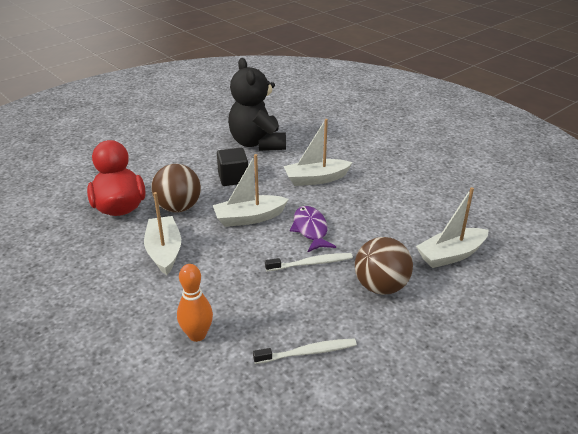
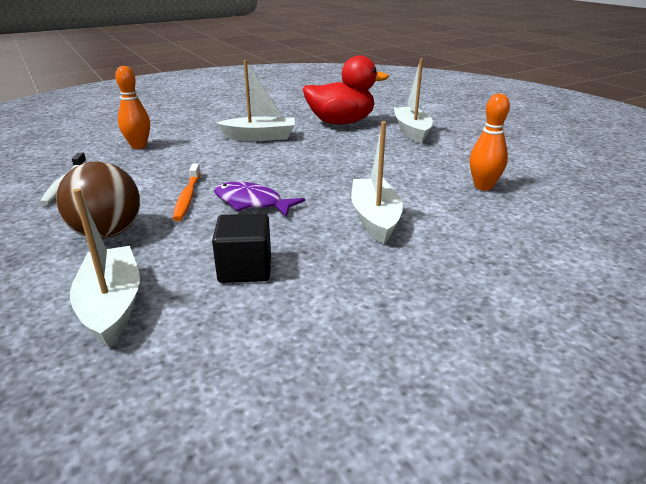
camera: 100 degrees right, 5 degrees down
brown ball [151,164,201,213] -> none
white boat [213,154,289,227] -> white boat moved to [394,58,433,144]
black cube [217,148,248,186] -> black cube moved to [212,214,271,283]
black teddy bear [228,58,286,151] -> orange bowling pin [469,94,510,191]
white toothbrush [265,253,353,271] -> orange toothbrush [173,163,201,221]
purple fish [290,206,336,252] -> purple fish turned 150 degrees counterclockwise [214,182,305,217]

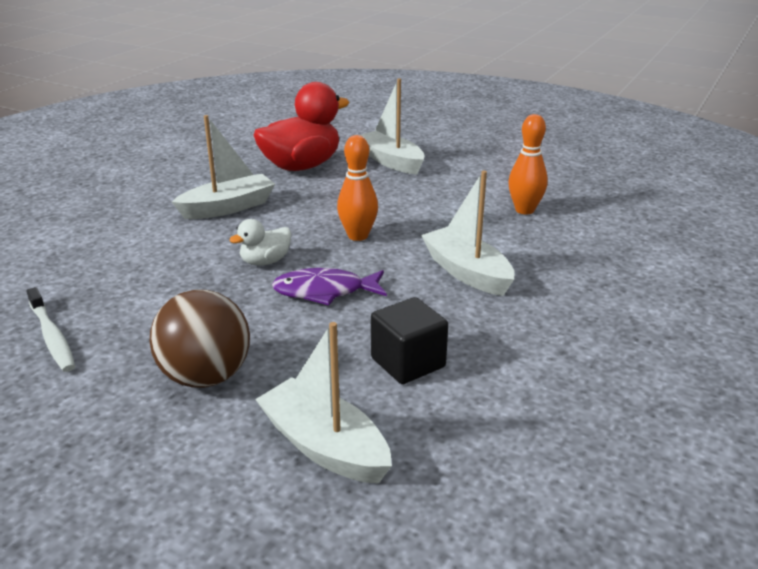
camera: 30 degrees left, 0 degrees up
orange bowling pin [115,66,150,149] -> orange bowling pin moved to [337,135,378,241]
orange toothbrush [173,163,201,221] -> none
none -> white duck [229,219,291,266]

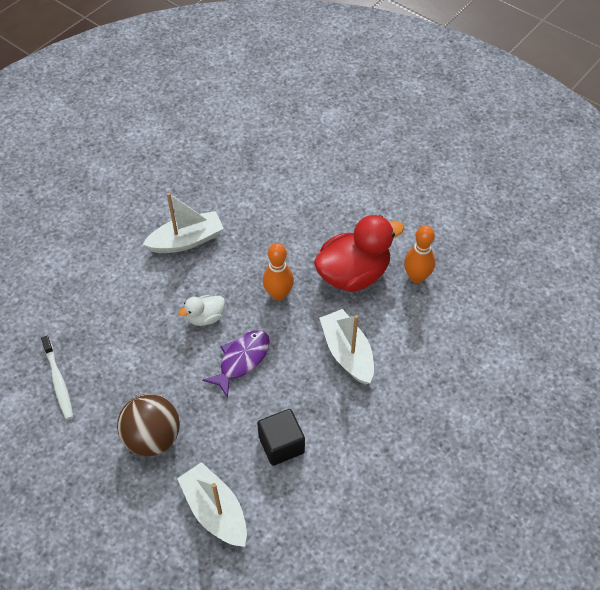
camera: 10 degrees right, 25 degrees up
red duck [254,82,349,171] -> red duck moved to [314,215,404,292]
purple fish [272,268,387,305] -> purple fish turned 120 degrees clockwise [202,330,270,398]
white boat [360,78,425,175] -> none

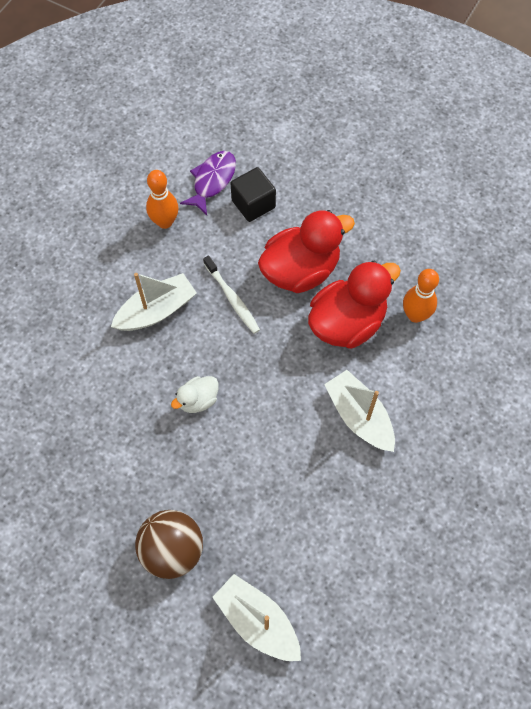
camera: 10 degrees left, 10 degrees up
white toothbrush [41,336,74,420] -> white toothbrush moved to [203,256,260,334]
purple fish [202,330,270,398] -> purple fish moved to [180,151,236,215]
black cube [257,409,305,466] -> black cube moved to [231,167,276,222]
orange bowling pin [263,243,294,301] -> orange bowling pin moved to [146,170,179,229]
none -> red duck [258,210,355,293]

